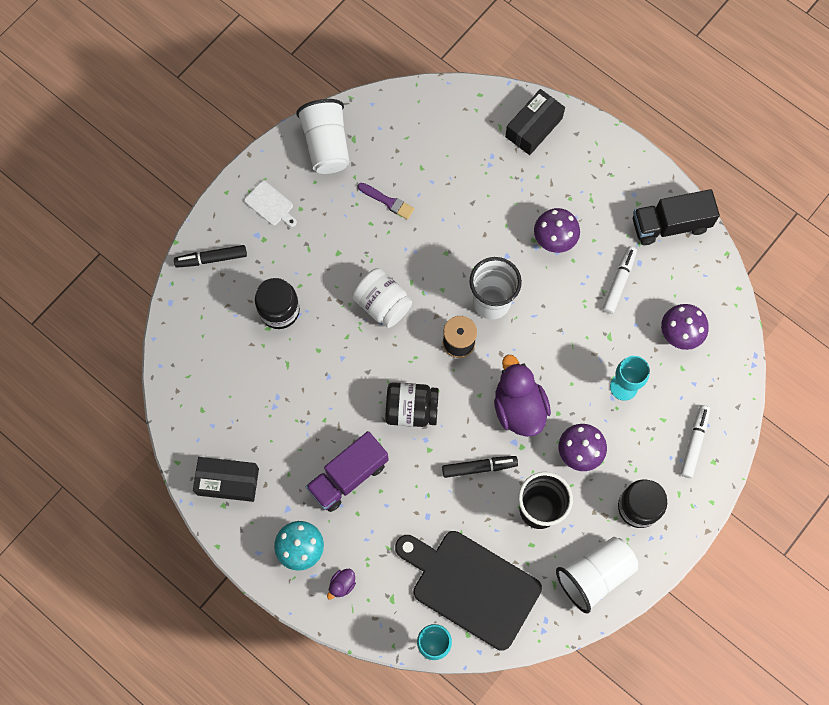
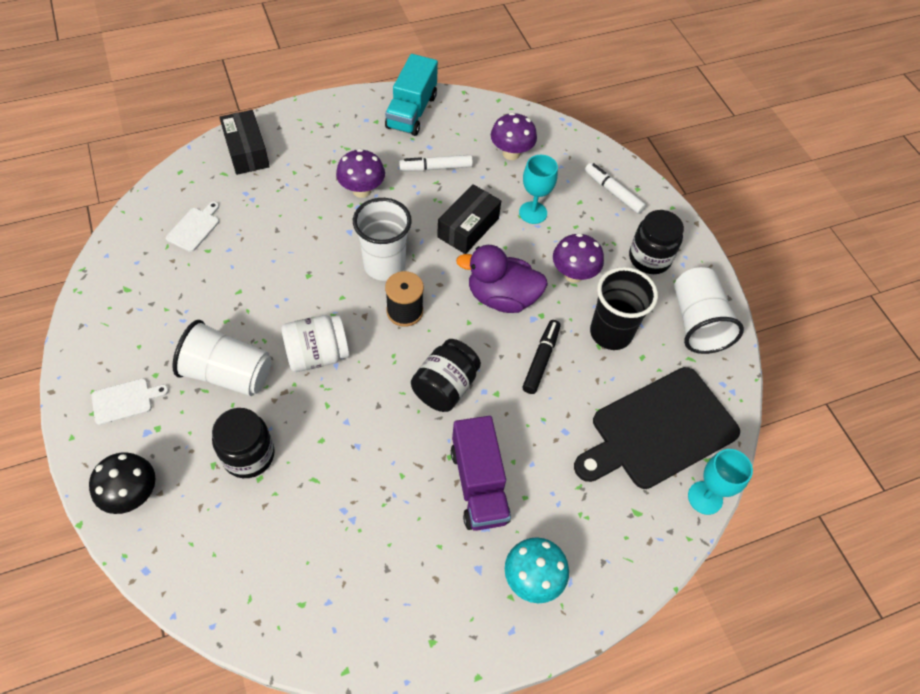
camera: 65 degrees left, 15 degrees down
black marker [174,245,247,268] -> black mushroom [89,452,156,514]
black box [193,457,259,502] -> black box moved to [437,184,501,254]
white cup [296,99,350,174] -> white cup moved to [172,320,271,396]
purple duck [327,569,356,600] -> none
purple brush [358,183,414,220] -> none
white marker [603,246,637,314] -> white marker turned 60 degrees counterclockwise [399,155,473,171]
black truck [633,189,720,245] -> turquoise truck [385,54,438,136]
none -> white cutting board [166,202,219,252]

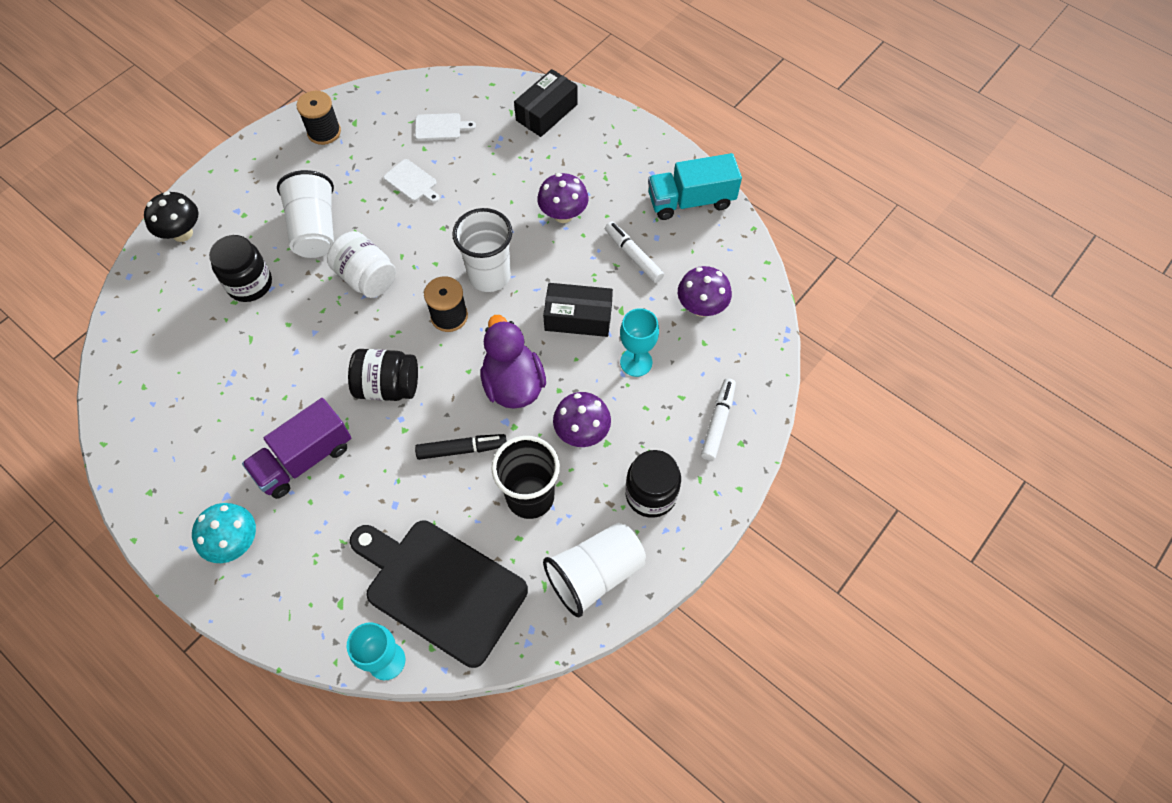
camera: 65 degrees right, 5 degrees up
white cutting board [92,379,169,425] -> white cutting board moved to [384,159,440,203]
none -> black spool [297,91,341,145]

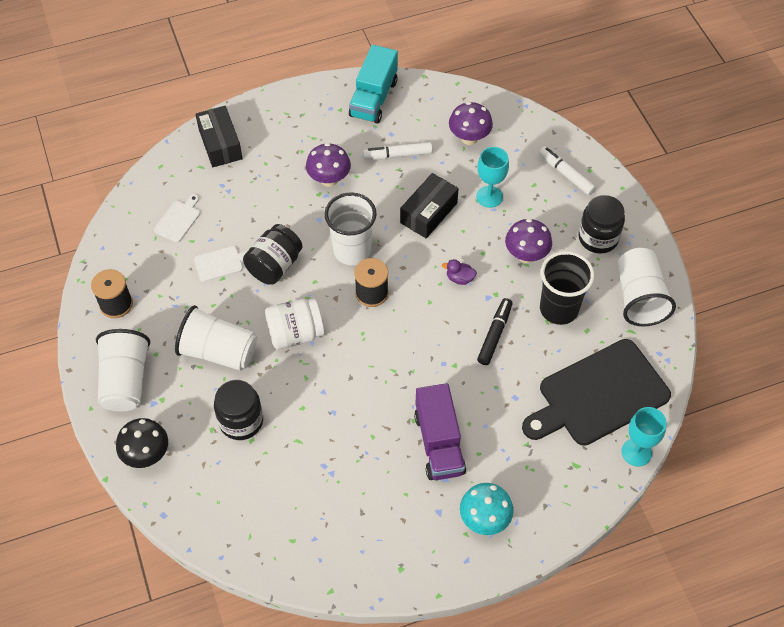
camera: 60 degrees left, 5 degrees down
black jar [348,349,418,401] -> black jar moved to [243,224,302,285]
purple duck [480,315,546,409] -> purple duck [442,259,477,285], size x0.43
none -> white cup [96,329,150,411]

